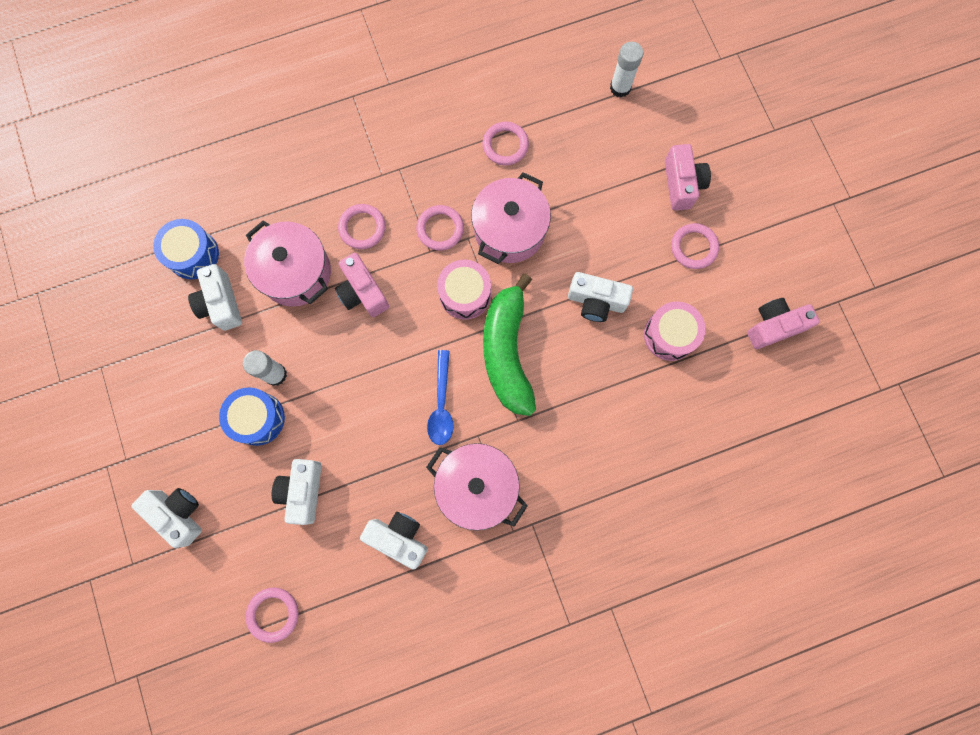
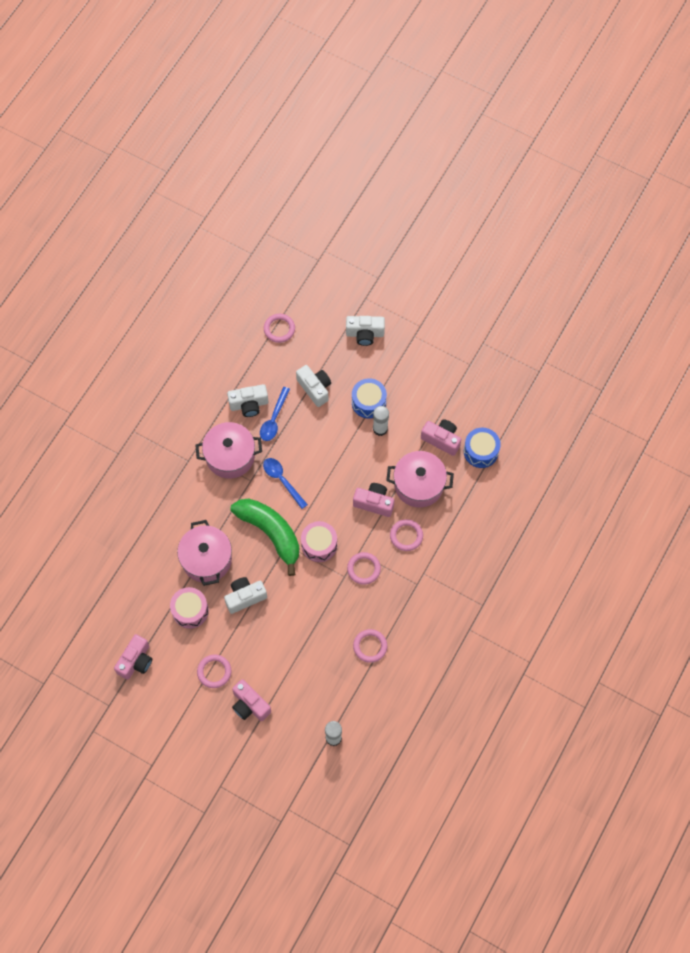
camera: 140 degrees right, 10 degrees down
white camera [188,264,242,331] -> pink camera [421,420,461,456]
pink pot [471,172,551,264] -> pink pot moved to [177,520,232,586]
none -> blue spoon [260,387,290,441]

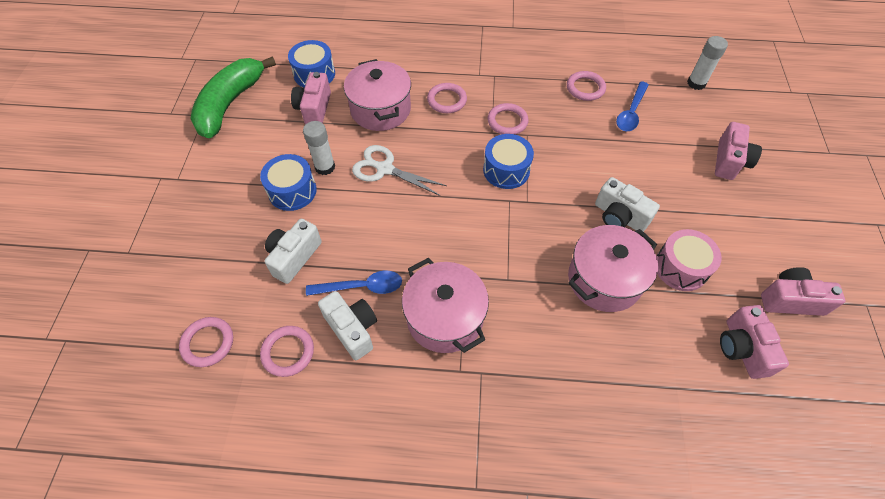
camera: 115 degrees left, 10 degrees down
pink ring [197,655,231,688] -> pink ring moved to [260,326,314,377]
green banana [230,499,299,576] -> green banana moved to [190,57,276,138]
blue spoon [263,458,308,509] -> blue spoon moved to [616,81,649,131]
pink drum [301,521,337,562] -> blue drum [483,134,534,189]
white camera [346,316,385,346] -> none
pink camera [353,483,394,517] -> pink camera moved to [720,305,789,379]
none -> white scissors [352,145,447,196]

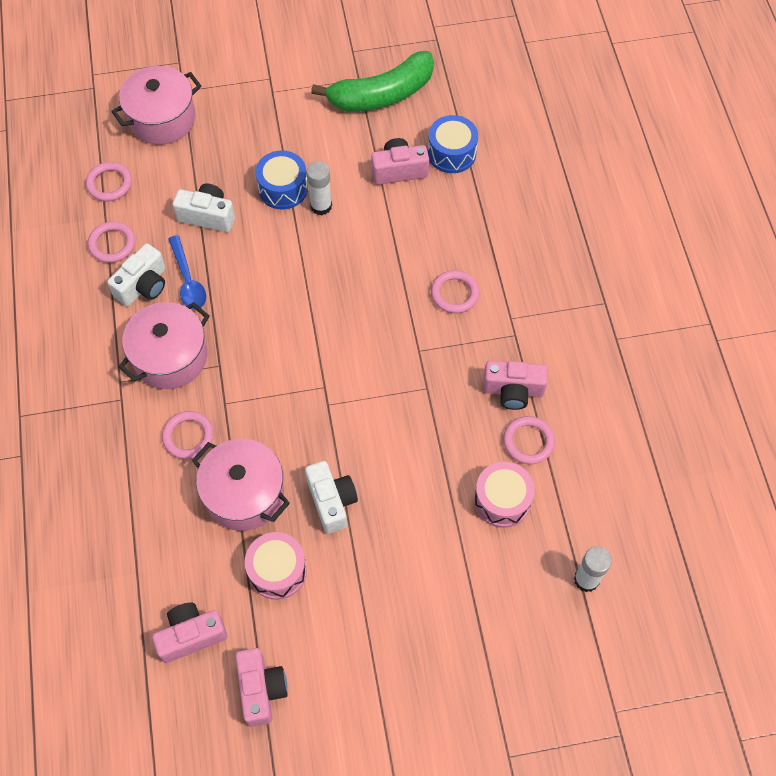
camera: 75 degrees right, 5 degrees up
green banana [190,57,276,138] -> green banana turned 150 degrees clockwise [311,51,434,111]
pink pot [344,59,411,131] -> pink pot moved to [111,66,201,145]
white scissors [352,145,447,196] -> none
blue drum [483,134,534,189] -> none
pink ring [488,103,529,135] -> pink ring moved to [162,411,214,459]
white camera [595,177,660,232] -> white camera turned 135 degrees clockwise [305,461,358,534]
blue spoon [616,81,649,131] -> pink drum [474,462,535,528]
pink camera [715,122,762,180] -> pink camera moved to [483,361,548,410]

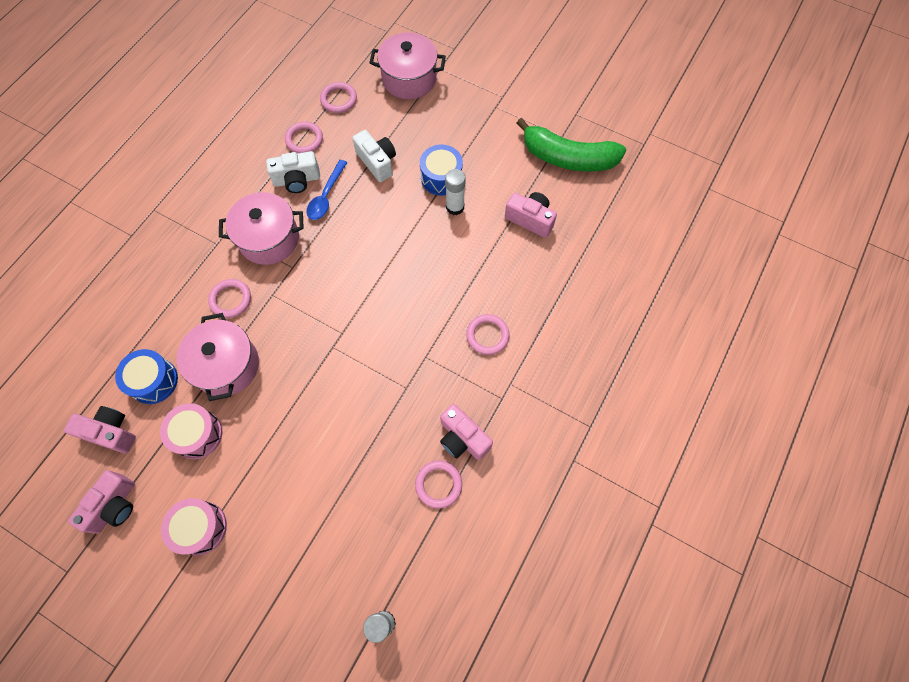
camera: 40 degrees right, 5 degrees up
white camera [305,461,358,534] -> none
blue drum [428,115,478,173] -> blue drum moved to [115,349,178,404]
pink drum [474,462,535,528] -> pink drum moved to [161,498,227,555]

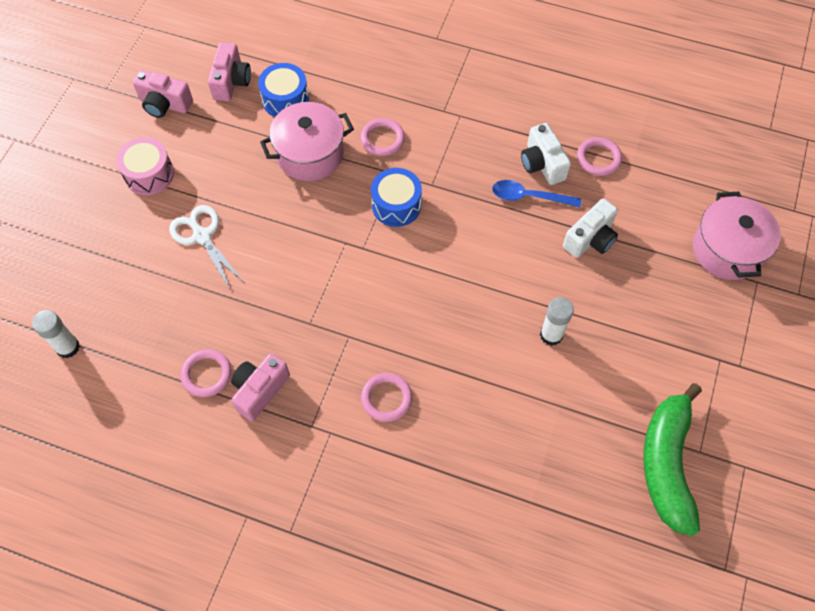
camera: 80 degrees right, 5 degrees down
pink drum [160,403,222,459] -> none
pink pot [219,192,304,265] -> none
pink ring [320,82,357,113] -> none
blue drum [420,145,463,196] -> blue drum moved to [371,168,422,227]
pink camera [505,192,557,238] -> none
none -> white scissors [169,205,244,289]

